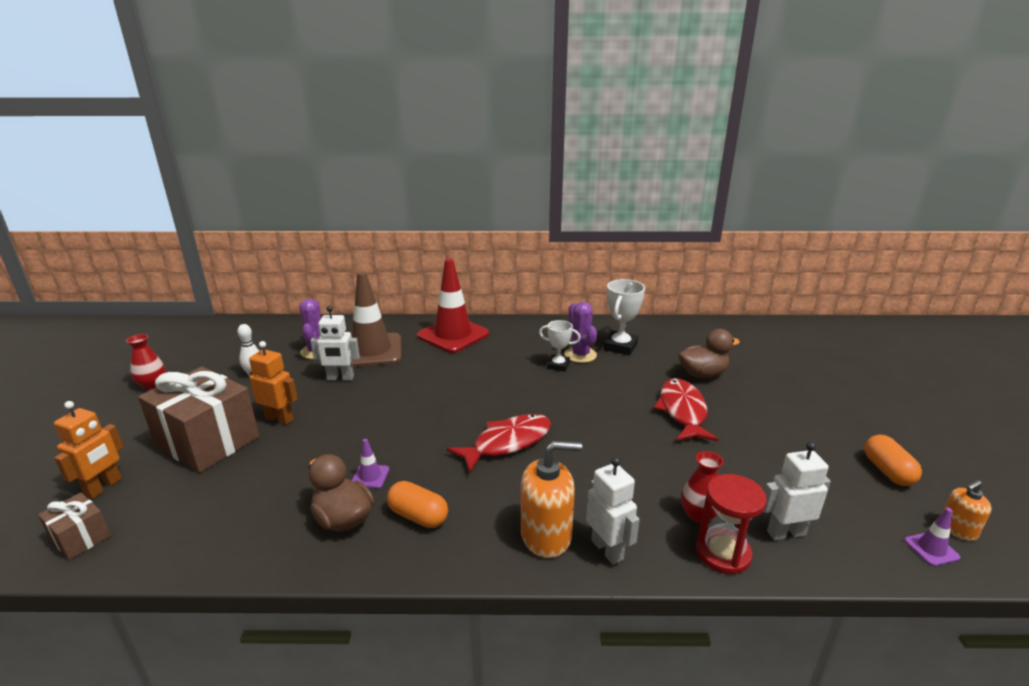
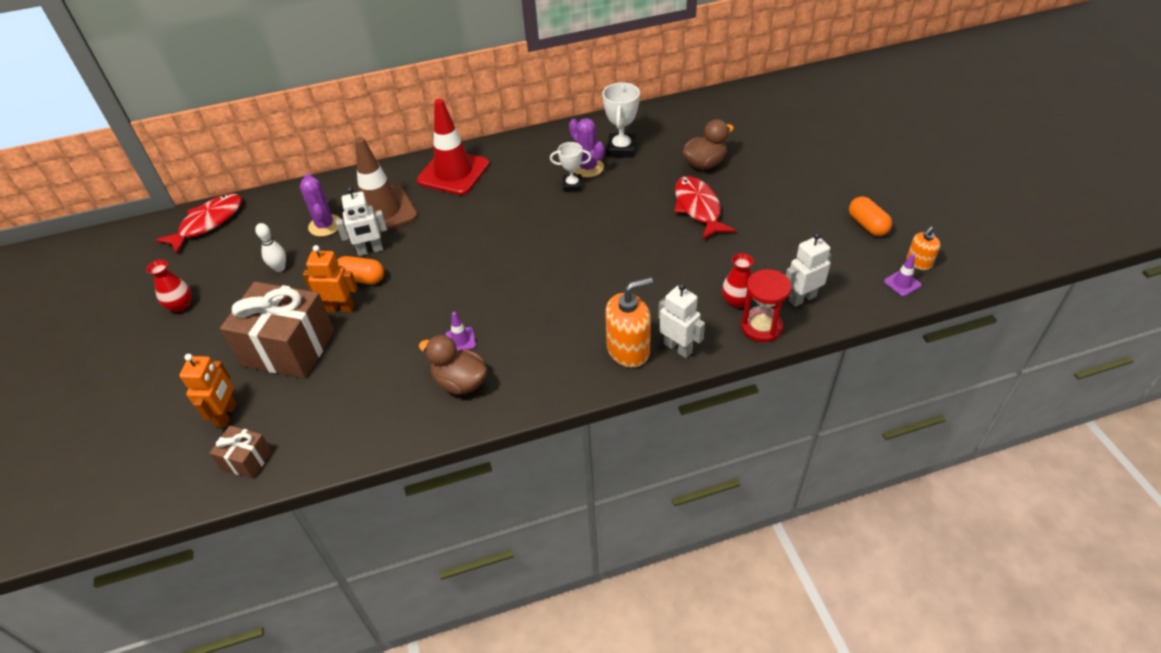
camera: 15 degrees left, 20 degrees up
orange capsule [387,481,448,528] -> orange capsule moved to [337,256,384,284]
red fish [447,414,551,473] -> red fish moved to [155,194,242,254]

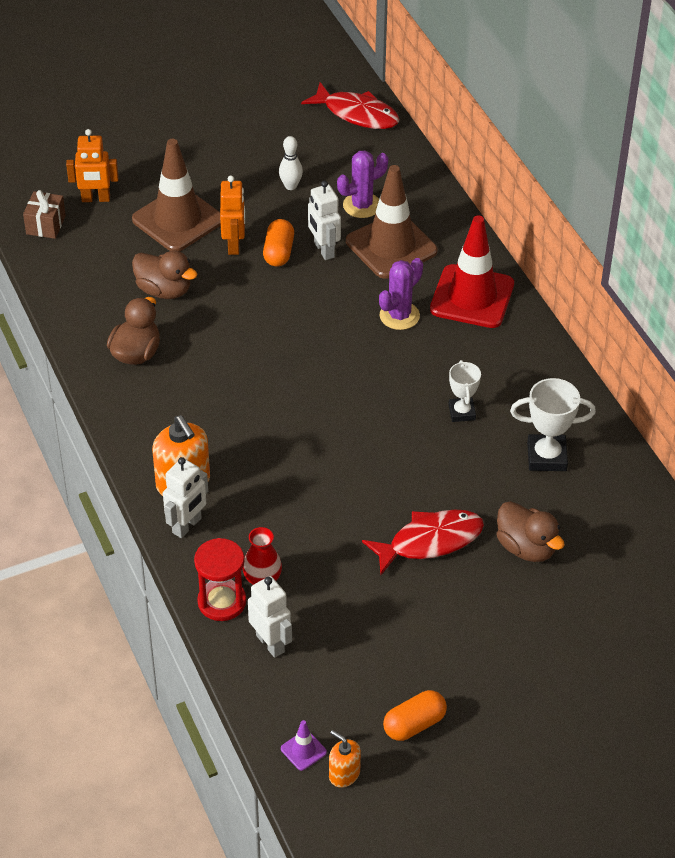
camera: 80 degrees right, 0 degrees up
red vase [146,260,192,312] -> none
brown gift [220,282,335,379] -> brown traffic cone [132,139,221,251]
purple traffic cone [445,312,476,351] -> none
purple cactus [569,118,605,177] -> purple cactus moved to [379,258,423,330]
none -> brown duck [132,250,197,299]

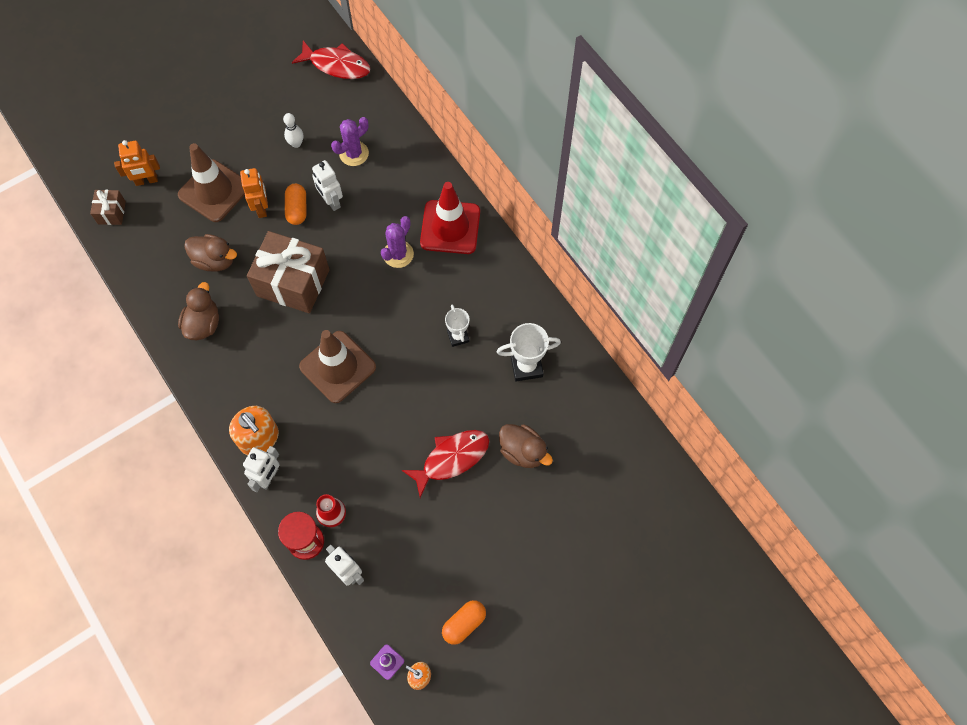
camera: 10 degrees left, 20 degrees up
brown traffic cone [346,165,438,279] -> brown traffic cone moved to [299,330,376,403]
none -> brown gift [247,231,330,313]

